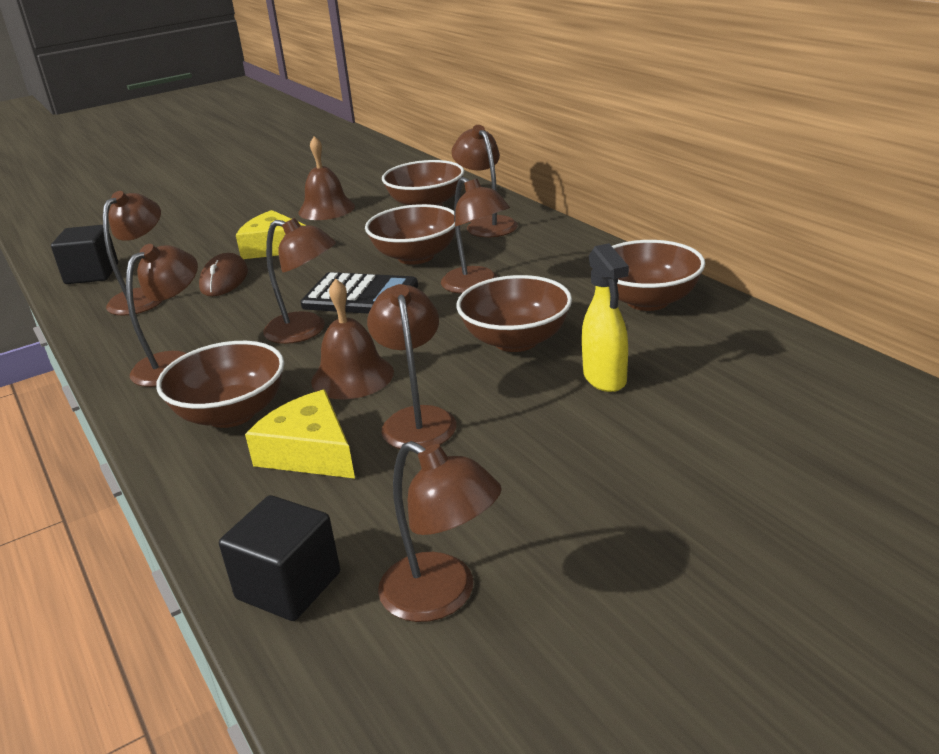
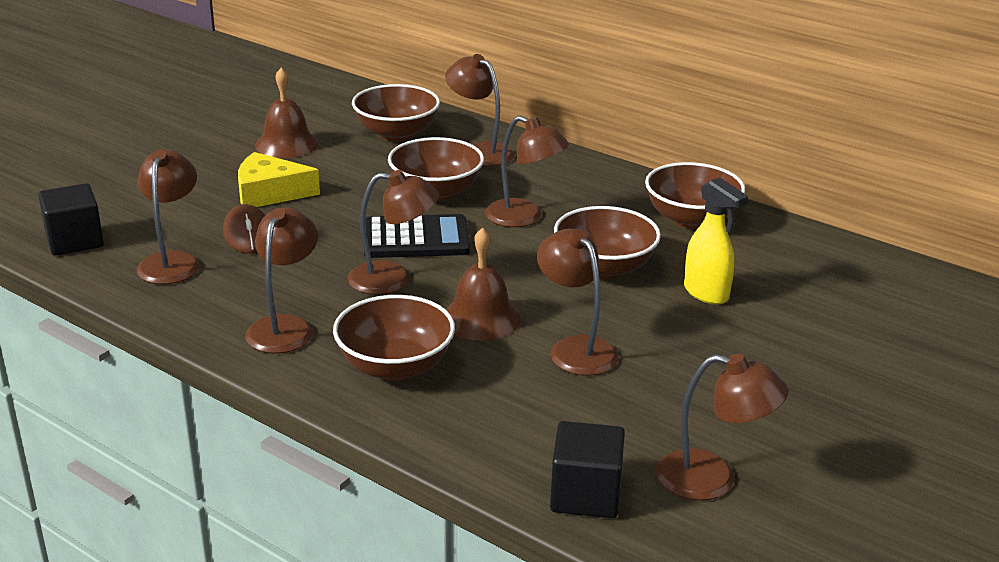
camera: 25 degrees left, 0 degrees up
yellow cheese [245,390,355,479] -> none

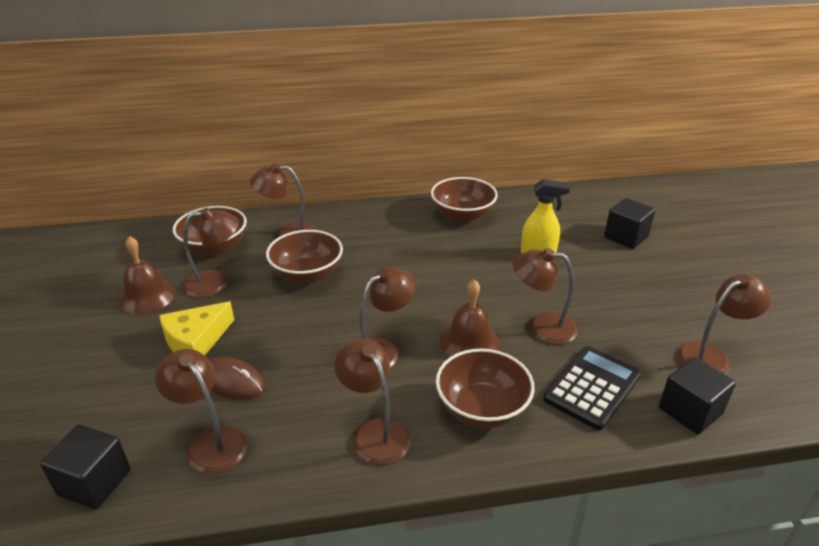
camera: 45 degrees left, 5 degrees up
black calculator [364,214,470,258] -> black calculator moved to [543,346,641,430]
brown lamp [485,116,569,227] -> brown lamp moved to [183,208,239,298]
brown bowl [554,206,661,279] -> none
none -> black cube [604,198,655,249]

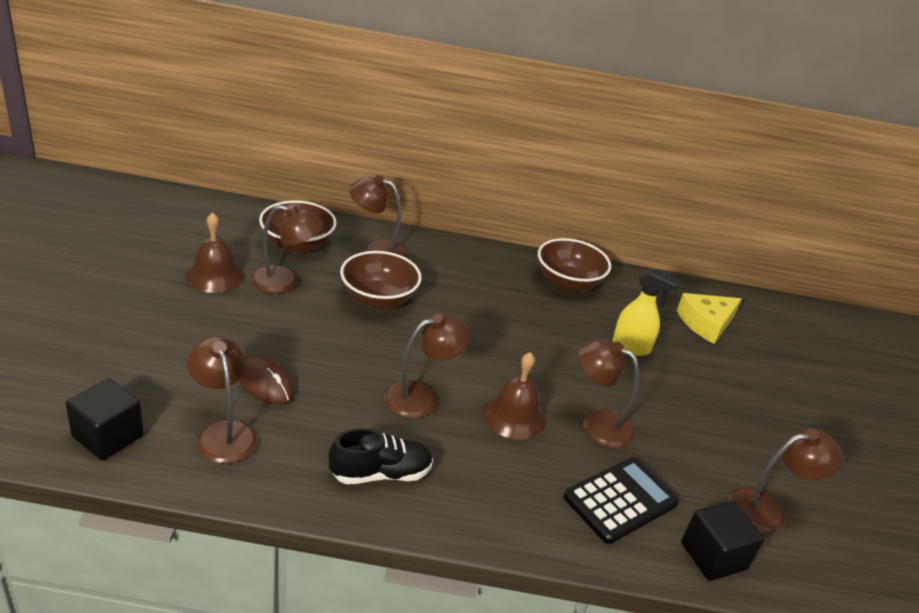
camera: 10 degrees right, 0 degrees up
yellow cheese [159,301,234,355] -> yellow cheese moved to [677,293,742,344]
brown lamp [334,339,411,465] -> black shoe [329,428,433,484]
brown bowl [436,349,535,428] -> none
black cube [604,198,655,249] -> none

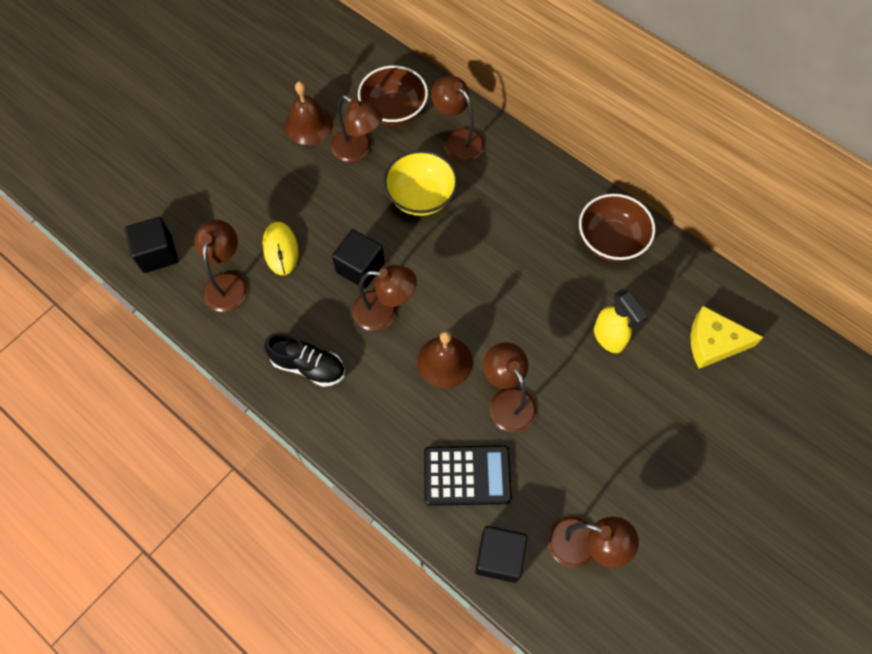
camera: 40 degrees right, 30 degrees up
brown mouse [238,355,294,405] -> yellow mouse [263,222,299,275]
brown bowl [340,251,422,309] -> yellow bowl [384,150,458,216]
none -> black cube [332,229,384,289]

